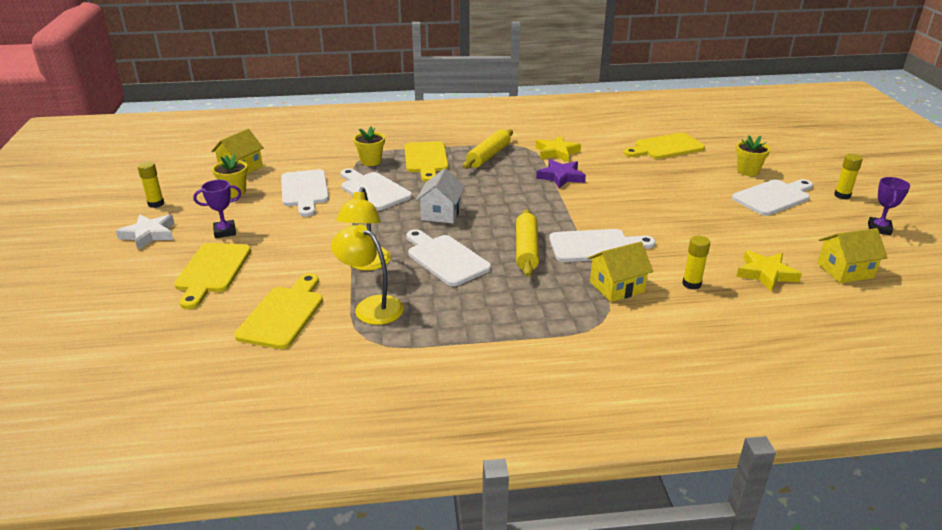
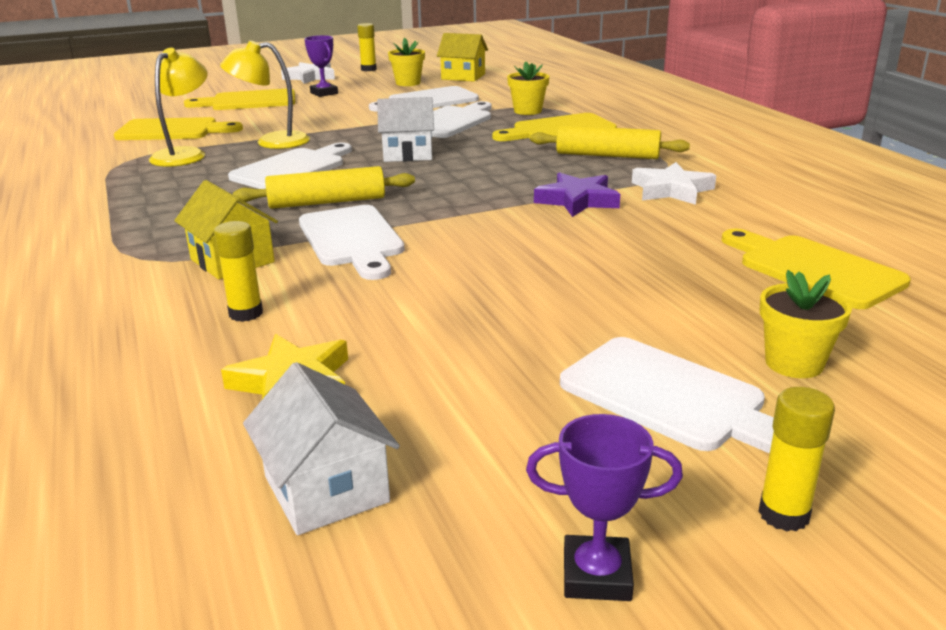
camera: 75 degrees right, 5 degrees down
yellow star [536,136,581,162] -> white star [632,162,716,205]
yellow house [817,228,888,283] -> white house [243,362,400,535]

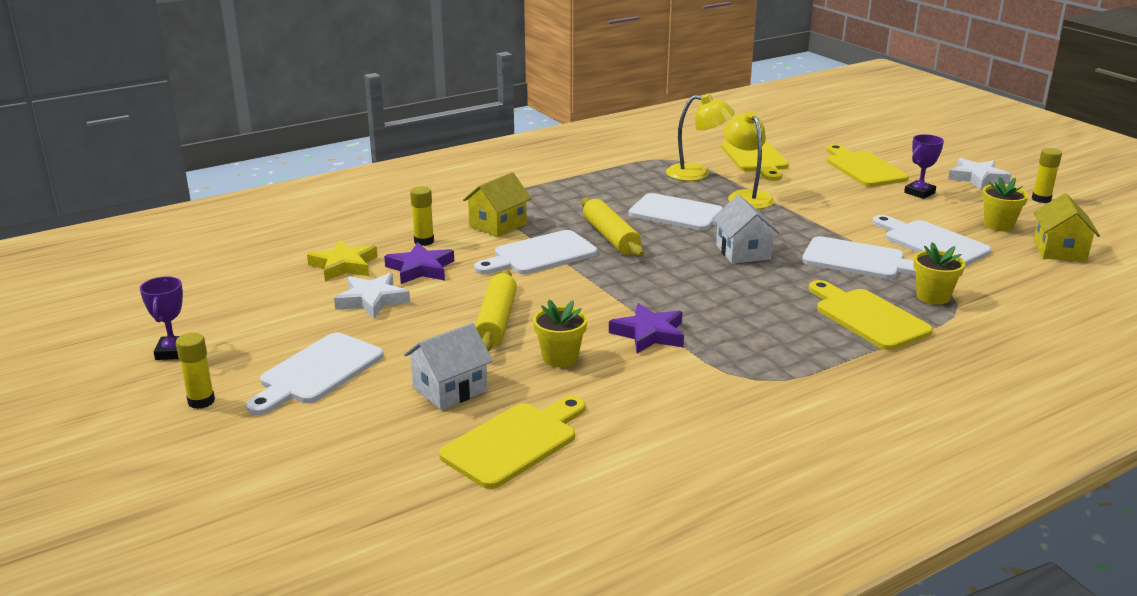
camera: 80 degrees right, 0 degrees up
white house [243,362,400,535] -> white house moved to [404,323,493,410]
yellow rolling pin [530,125,690,159] -> yellow rolling pin moved to [475,270,517,351]
white star [632,162,716,205] -> white star moved to [334,273,410,319]
yellow flower pot [760,270,852,378] -> yellow flower pot moved to [533,300,587,367]
none -> purple star [384,242,454,284]

